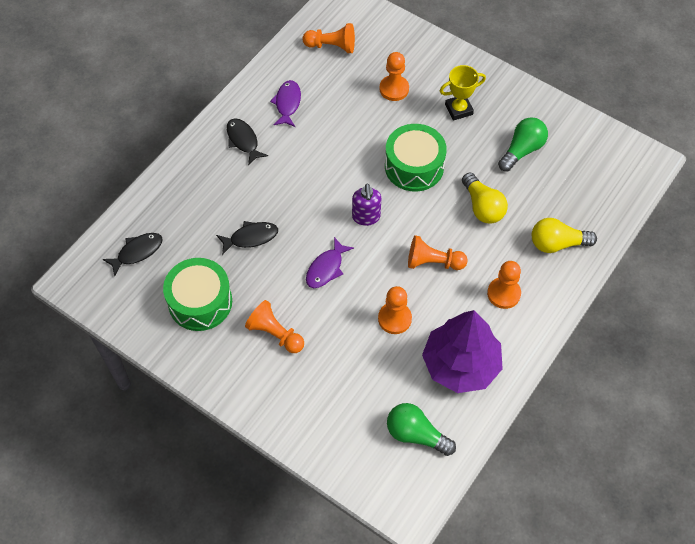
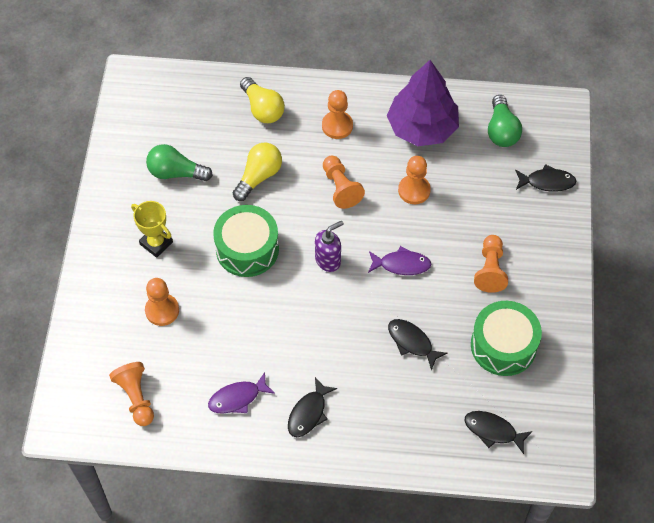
camera: 120 degrees left, 0 degrees up
none -> black fish [515,164,576,192]

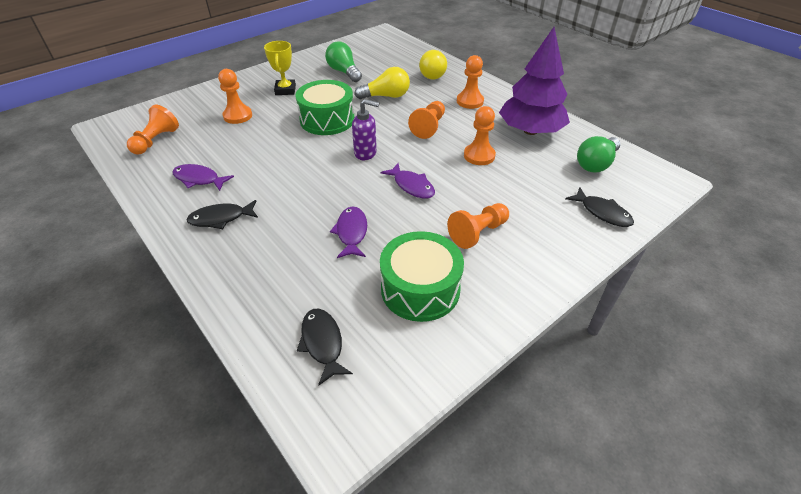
camera: 45 degrees right, 15 degrees down
black fish [388,319,448,371] -> purple fish [330,206,367,258]

